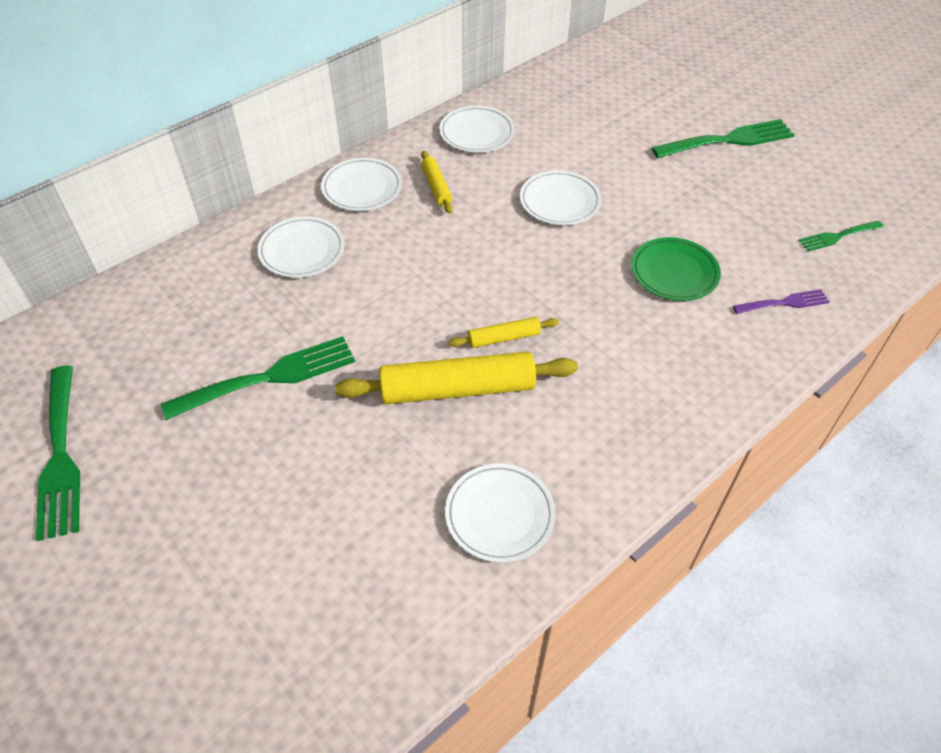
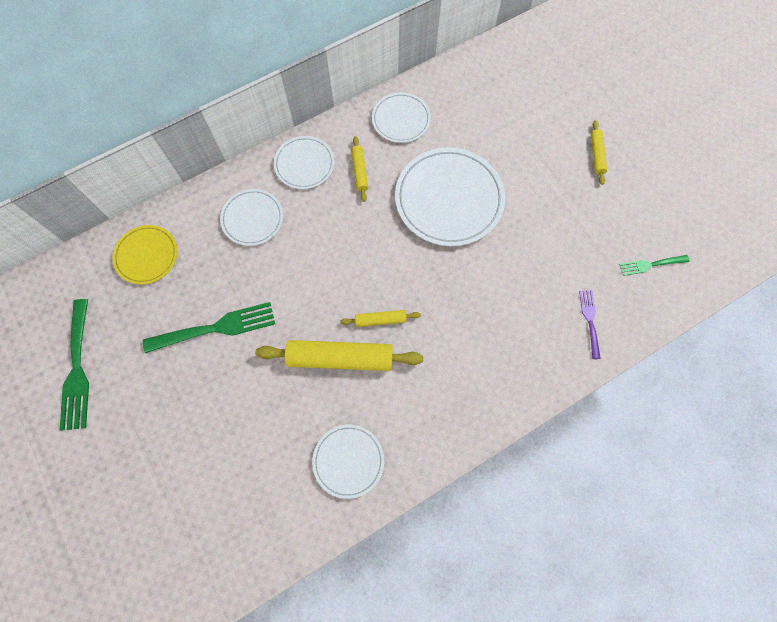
camera: 10 degrees right, 20 degrees up
white plate [520,170,602,225] -> white plate [395,147,505,246], size x1.77
green plate [631,237,721,301] -> none
green fork [652,119,795,158] -> yellow rolling pin [591,120,607,185]
purple fork [733,289,829,314] -> purple fork turned 90 degrees counterclockwise [579,290,601,359]
none -> yellow plate [112,225,178,285]

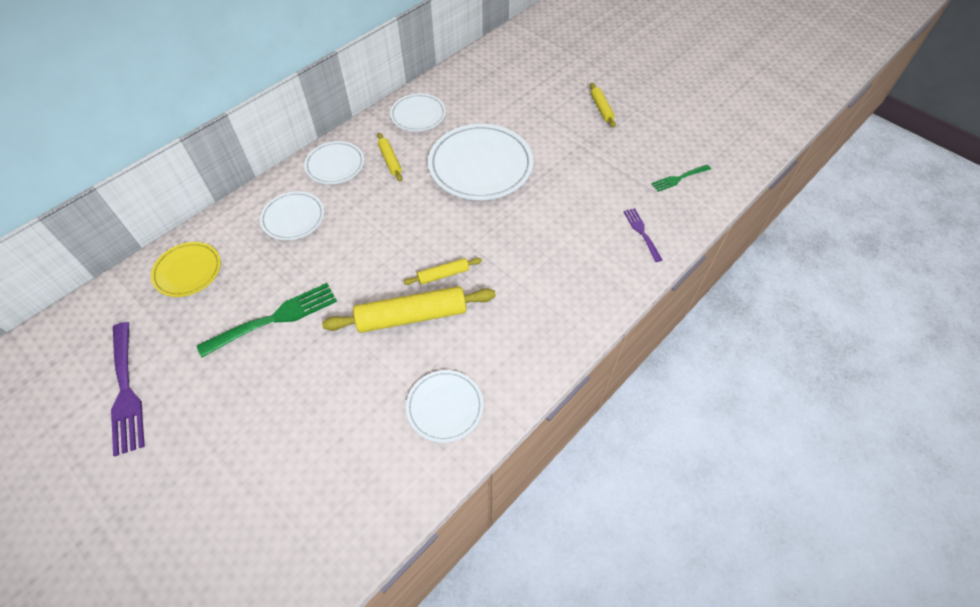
camera: 15 degrees left, 15 degrees down
green fork [60,299,89,431] -> purple fork [111,322,145,457]

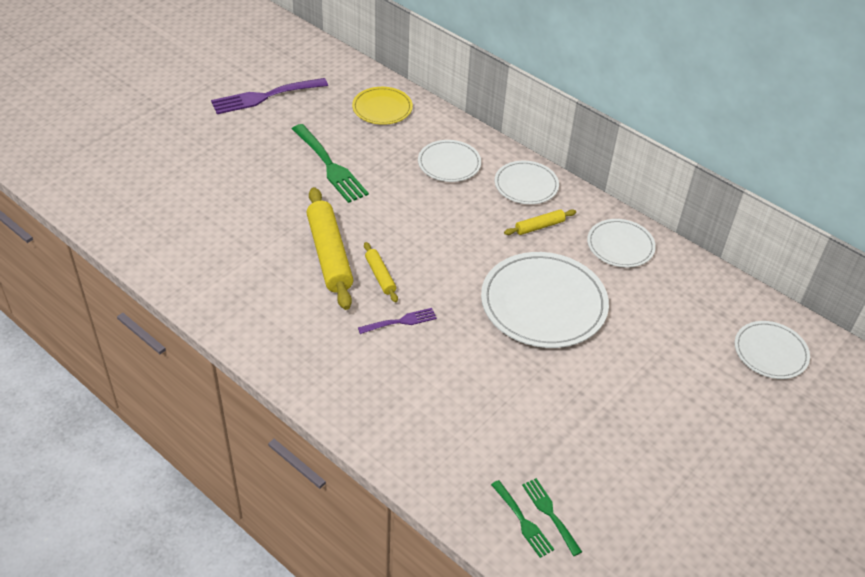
camera: 85 degrees right, 10 degrees down
white plate [406,370,484,443] -> white plate moved to [735,321,810,379]
yellow rolling pin [590,83,616,128] -> none
purple fork [623,208,662,262] -> purple fork moved to [358,308,437,334]
none -> green fork [491,480,554,558]

